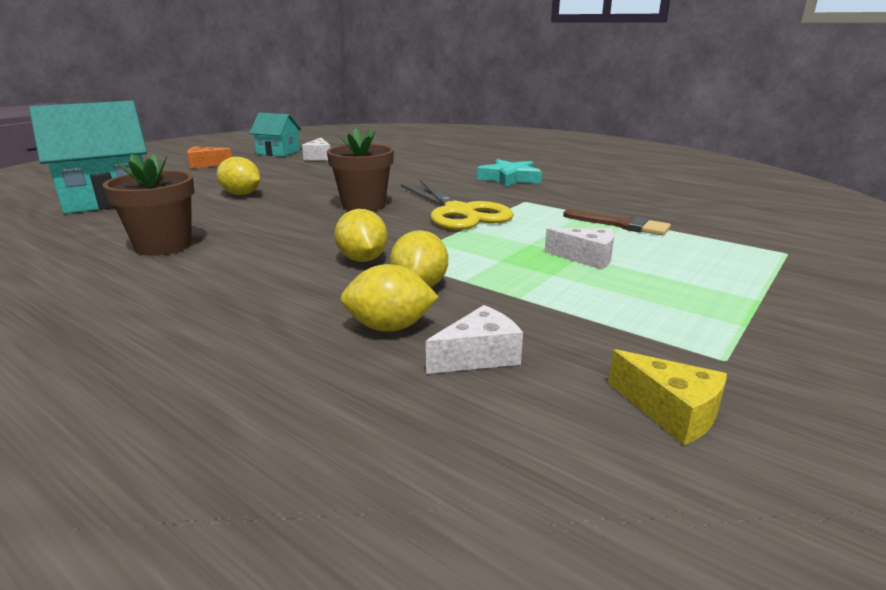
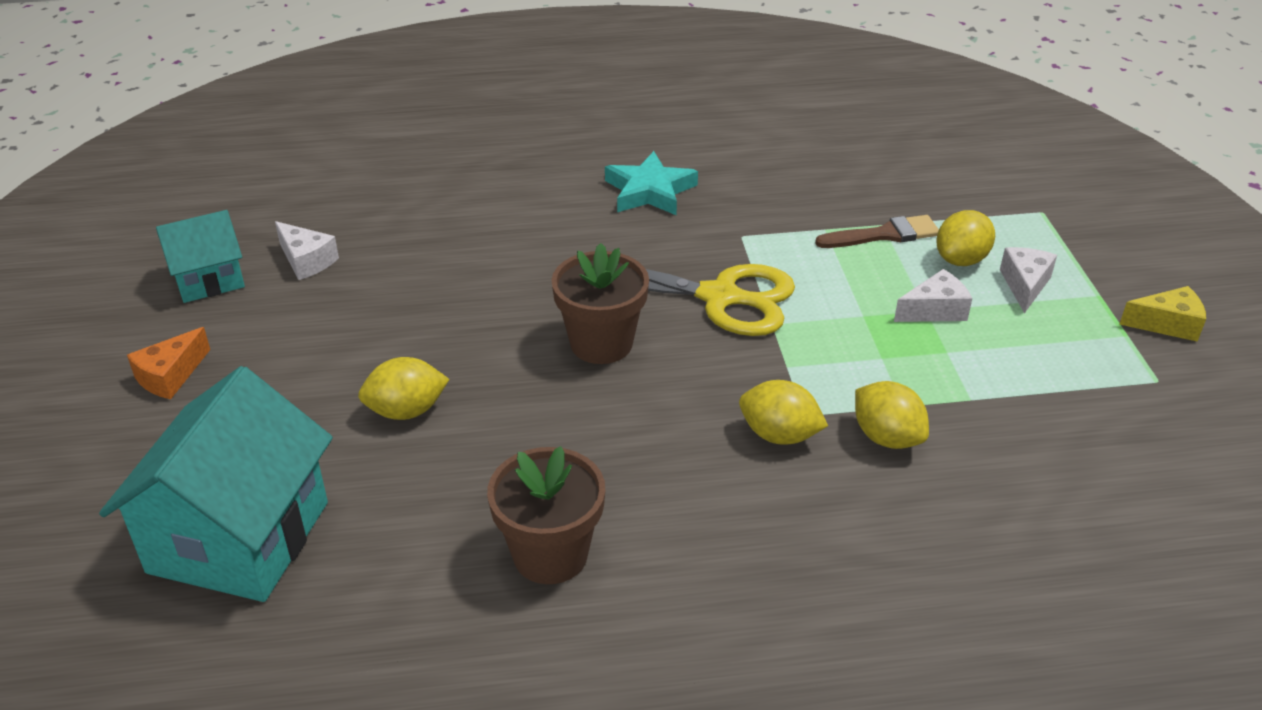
camera: 45 degrees left, 15 degrees up
yellow lemon [340,264,439,332] -> yellow lemon moved to [936,210,995,266]
white cheese [426,305,523,374] -> white cheese moved to [1000,247,1057,313]
yellow cheese [608,349,727,445] -> yellow cheese moved to [1119,286,1206,342]

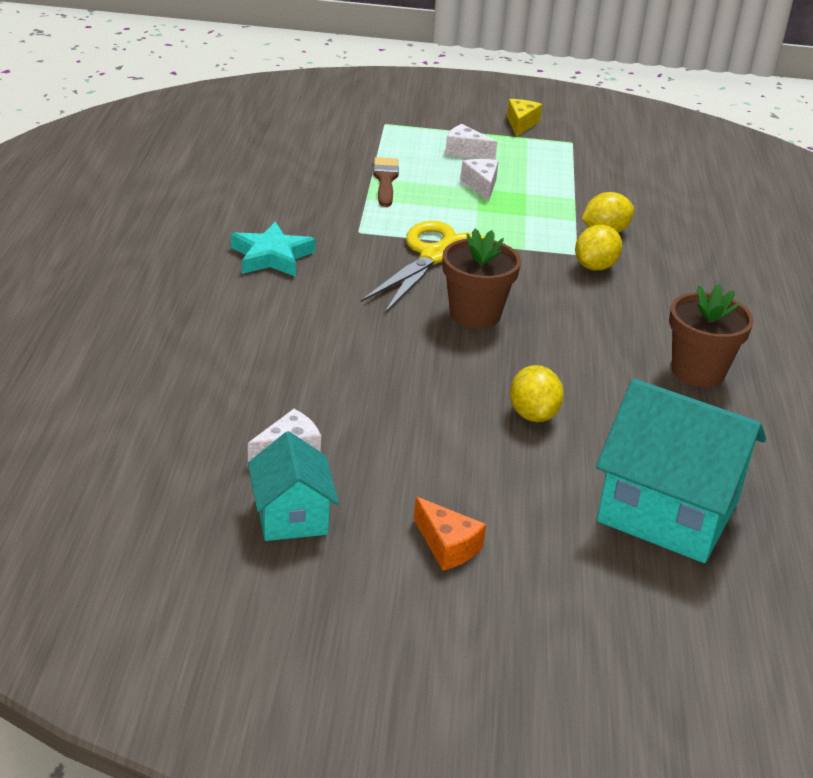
camera: 80 degrees left, 5 degrees down
yellow lemon [936,210,995,266] -> none

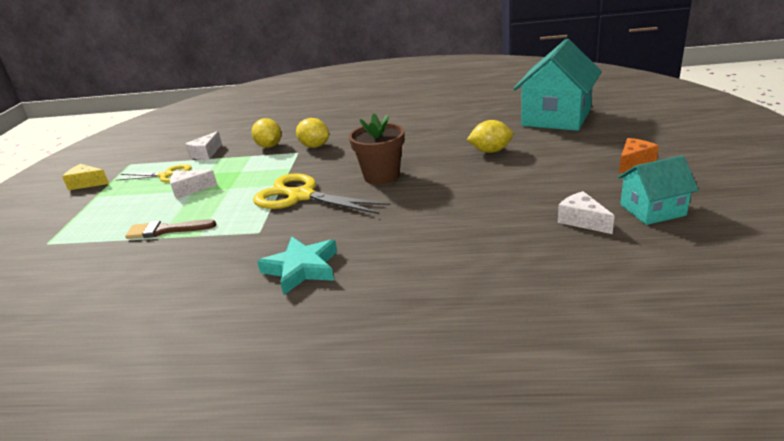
camera: 85 degrees left, 5 degrees down
white cheese [445,124,497,160] -> white cheese moved to [185,131,222,160]
brown flower pot [669,284,754,387] -> none
none -> yellow scissors [116,164,191,183]

